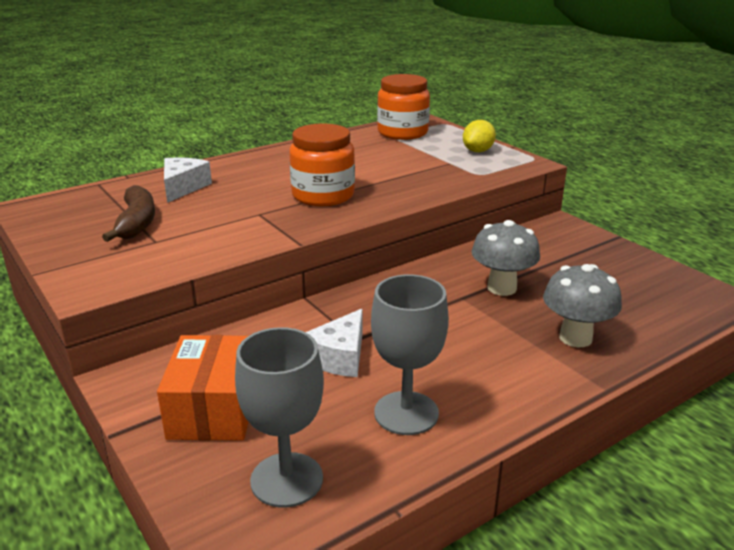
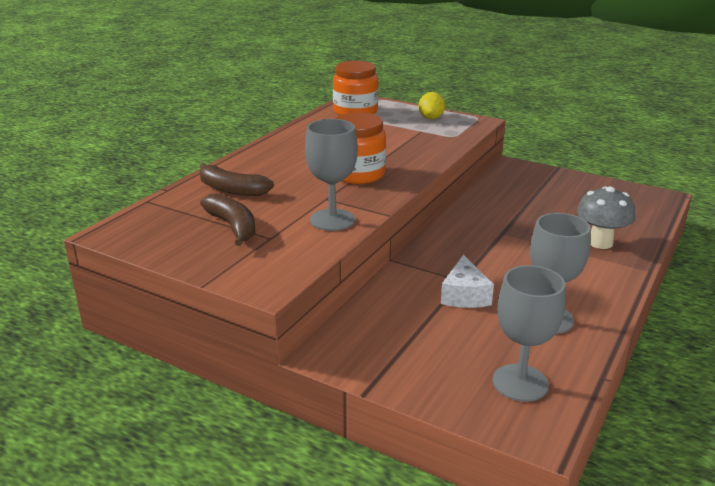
camera: 25 degrees left, 0 degrees up
orange box [157,335,248,441] -> none
white cheese [164,158,212,203] -> brown banana [200,163,274,196]
grey mushroom [471,220,540,296] -> none
none -> grey goblet [305,119,358,231]

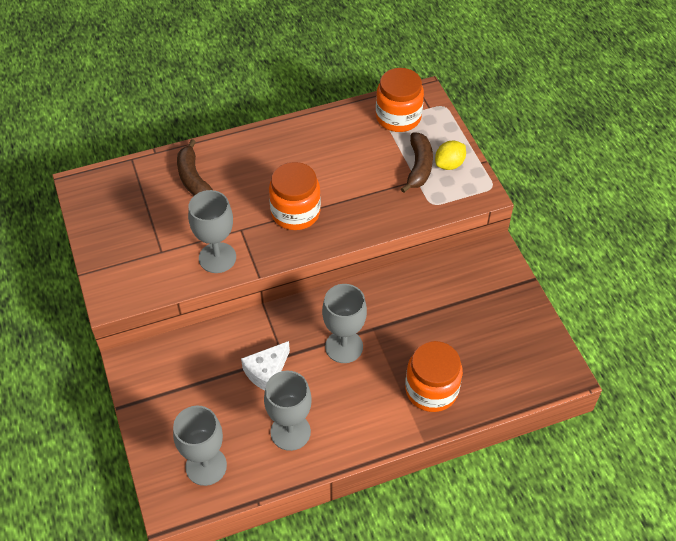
camera: 40 degrees right, 25 degrees up
brown banana [200,193,256,246] -> brown banana moved to [401,132,433,193]
grey mushroom [577,186,635,249] -> orange jar [405,341,463,412]
none -> grey goblet [322,284,367,363]

